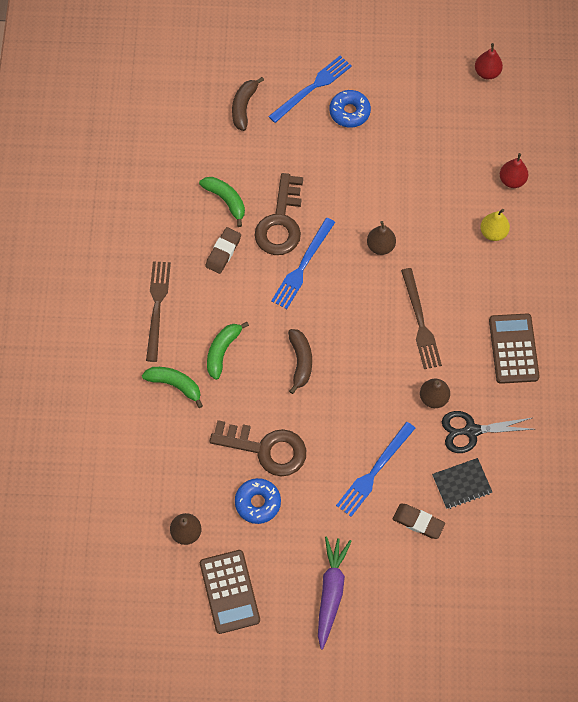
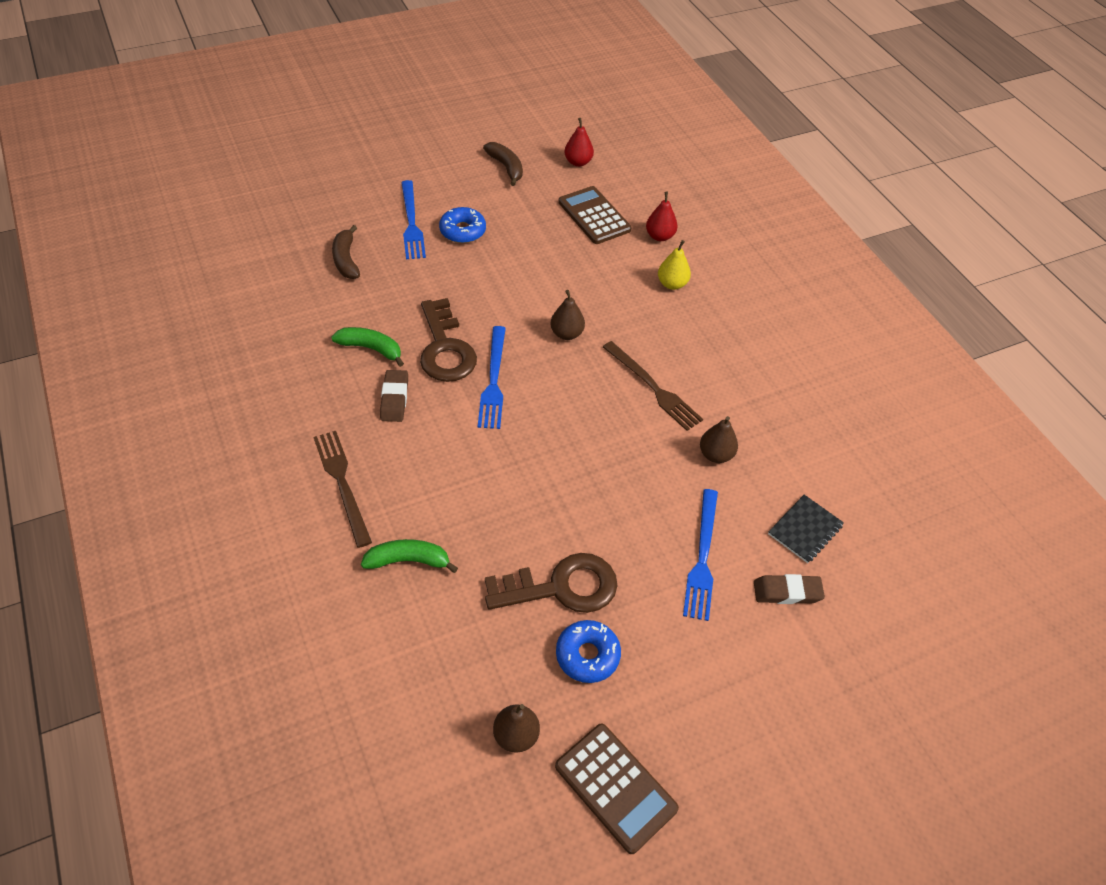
camera: 30 degrees left, 15 degrees down
green banana [207,322,249,380] -> none
blue fork [268,55,352,123] -> blue fork turned 150 degrees clockwise [401,180,426,259]
brown banana [288,329,312,394] -> brown banana moved to [483,142,523,186]
purple carrot [318,537,352,650] -> none
black scissors [442,411,534,453] -> none
brown calculator [489,313,540,384] -> brown calculator moved to [558,186,632,244]

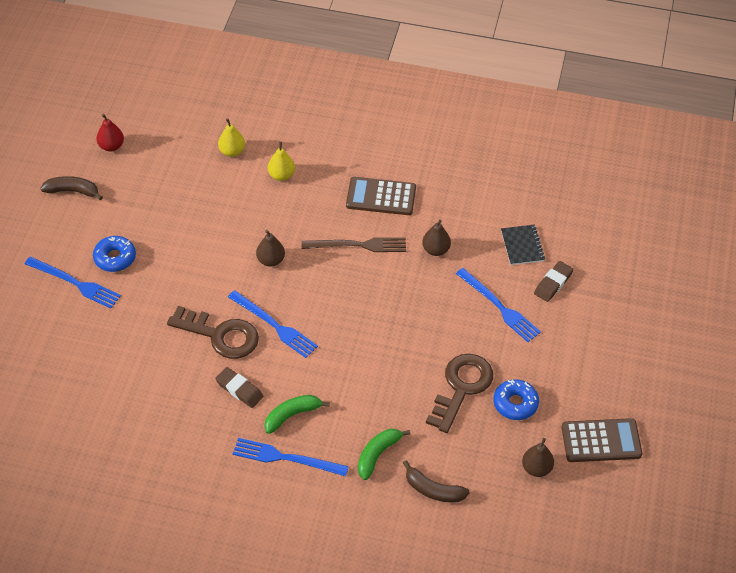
camera: 50 degrees left, 0 degrees up
brown fork [313,431,372,548] -> blue fork [233,438,349,476]
green banana [331,327,404,367] -> green banana moved to [265,395,330,434]
brown banana [332,225,360,279] -> brown banana moved to [403,460,470,502]
brown calculator [558,186,632,244] -> brown calculator moved to [346,177,416,215]
red pear [646,192,678,241] -> yellow pear [218,118,245,157]

